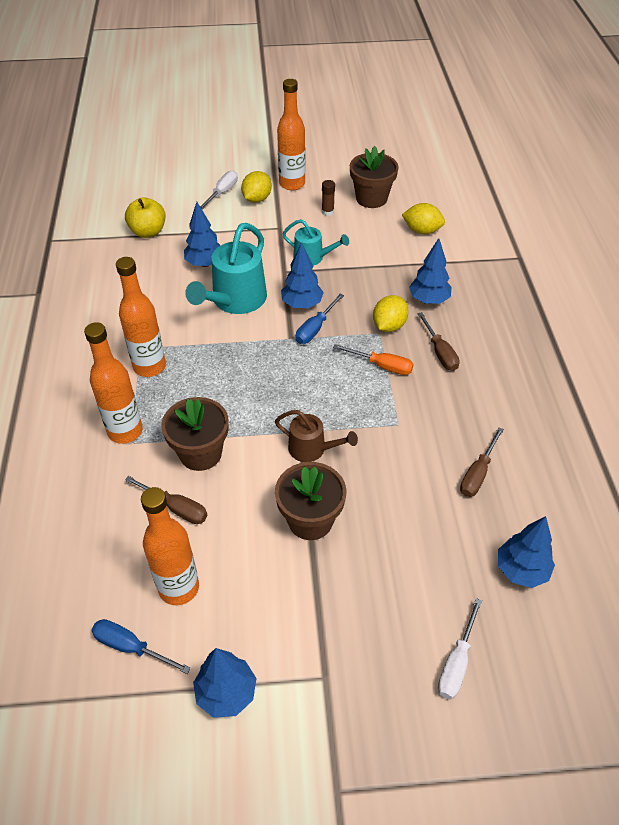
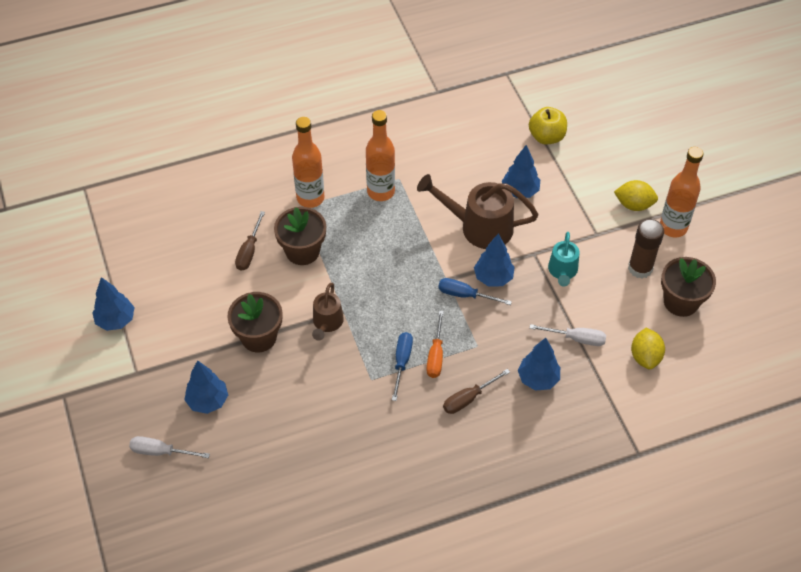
camera: 75 degrees right, 5 degrees up
blue screwdriver [91,619,191,674] -> blue screwdriver moved to [392,332,413,401]
orange bottle [141,487,199,605] -> none
turquoise watering can [185,223,267,314] -> brown watering can [417,174,538,249]
white screwdriver [200,170,238,209] -> white screwdriver moved to [530,324,606,346]
brown glue stick [322,180,335,216] -> brown glue stick [628,219,664,279], size x1.85
yellow lemon [373,295,409,332] -> none
brown screwdriver [460,427,504,497] -> none
blue tree [498,516,555,588] -> blue tree moved to [184,360,228,414]

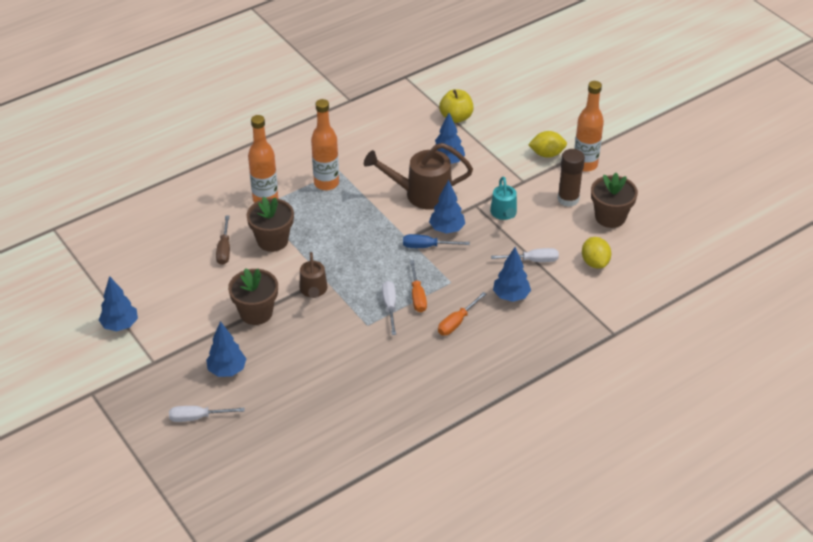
camera: 15 degrees left, 10 degrees down
blue screwdriver [392,332,413,401] -> white screwdriver [382,281,396,335]
brown screwdriver [443,369,510,414] -> orange screwdriver [438,292,486,335]

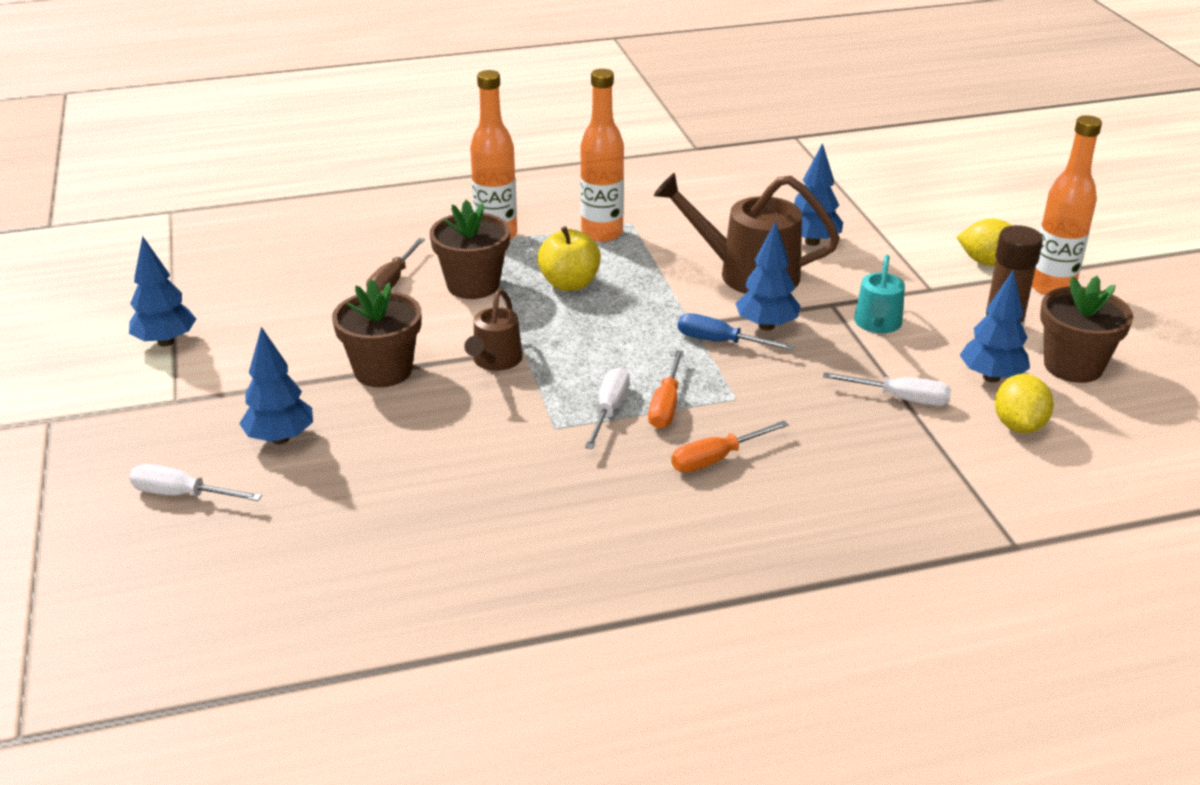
camera: 20 degrees right, 10 degrees down
yellow apple [439,89,474,123] -> yellow apple moved to [537,226,601,291]
blue tree [493,247,531,302] -> blue tree moved to [960,269,1030,382]

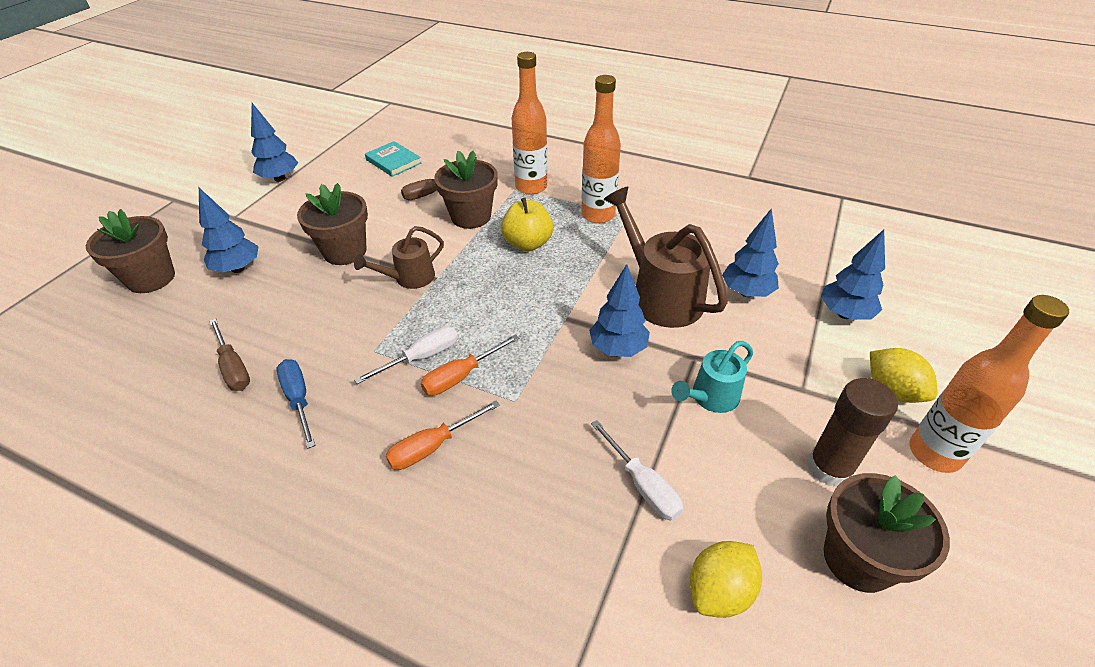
camera: 40 degrees right, 10 degrees up
white screwdriver [129,464,262,501] -> brown flower pot [86,209,175,293]
orange screwdriver [671,421,789,472] -> orange screwdriver turned 45 degrees counterclockwise [386,400,500,470]
blue screwdriver [678,313,795,350] -> blue screwdriver moved to [276,359,315,449]
blue tree [960,269,1030,382] -> blue tree moved to [821,230,885,320]
none -> brown screwdriver [209,318,250,391]
none -> turquoise book [365,141,421,177]

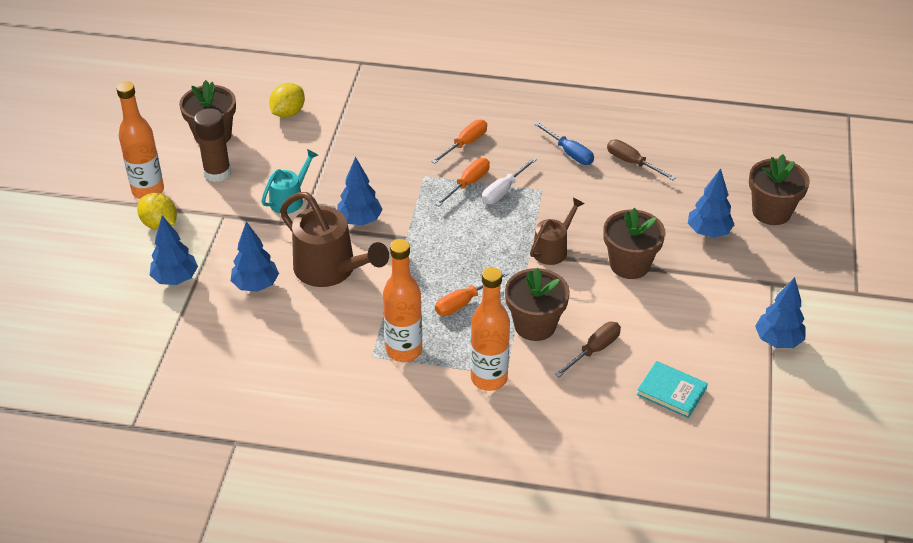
camera: 165 degrees right, 0 degrees up
yellow apple [501,198,553,251] -> orange screwdriver [435,271,509,316]
white screwdriver [591,420,683,521] -> none

